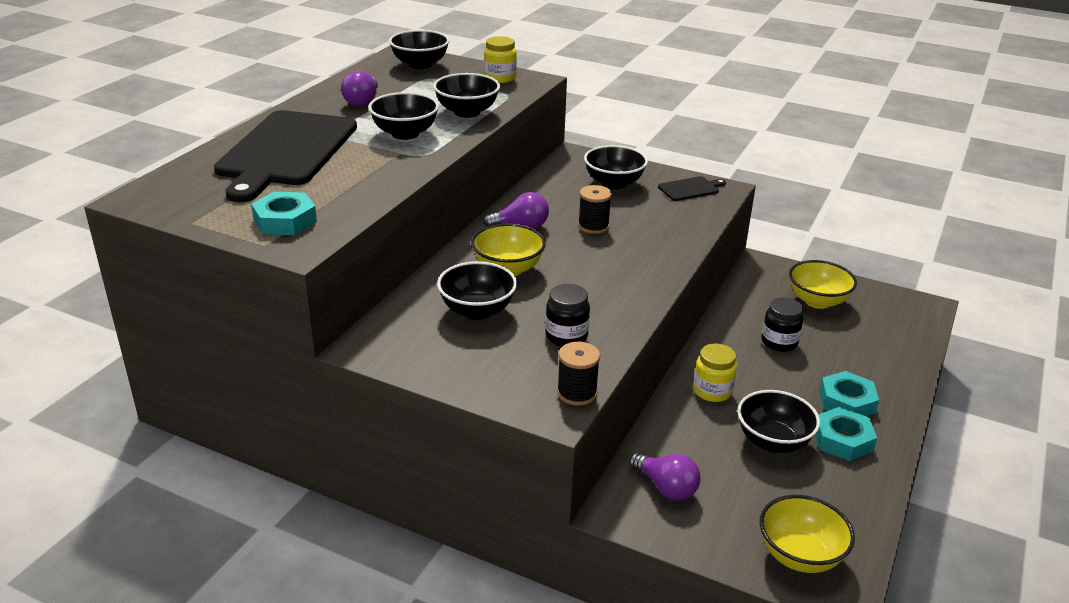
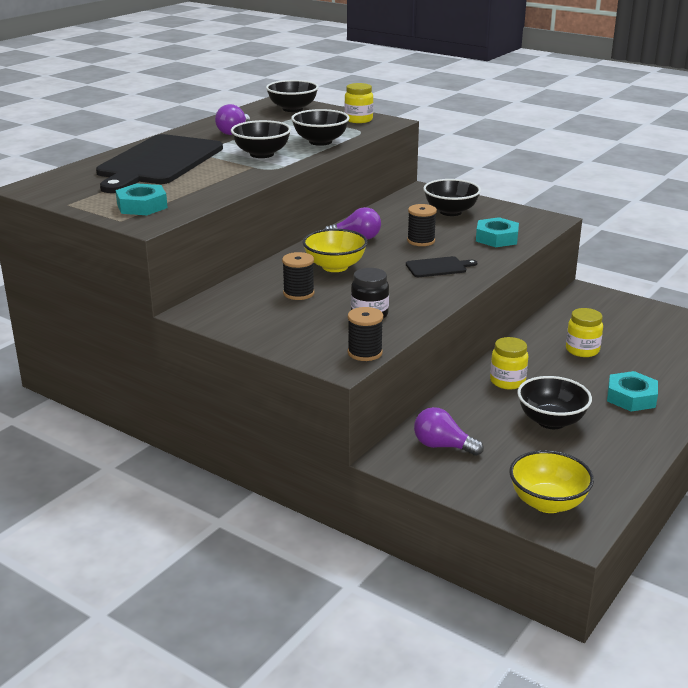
camera: 10 degrees right, 5 degrees down
black bowl [437,261,517,320] -> black spool [282,252,315,300]
purple light bulb [629,452,700,500] -> purple light bulb turned 150 degrees clockwise [414,407,484,456]
black cutting board [658,176,726,201] -> black cutting board moved to [406,256,477,277]
black jar [761,297,804,352] -> yellow jar [566,308,603,357]
yellow bowl [789,260,857,309] -> none
turquoise nut [815,407,877,461] -> turquoise nut moved to [476,217,519,247]

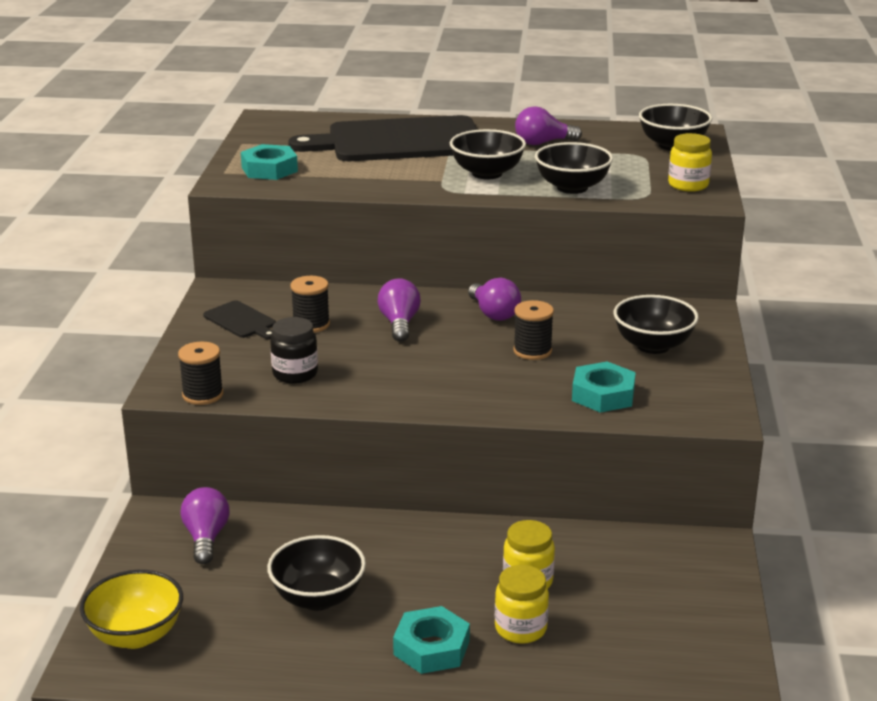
camera: 60 degrees right, 0 degrees up
yellow bowl [303,229,368,272] -> purple light bulb [378,278,421,342]
black cutting board [406,256,477,277] -> black cutting board moved to [203,300,276,340]
yellow jar [490,337,528,389] -> yellow jar moved to [495,565,549,644]

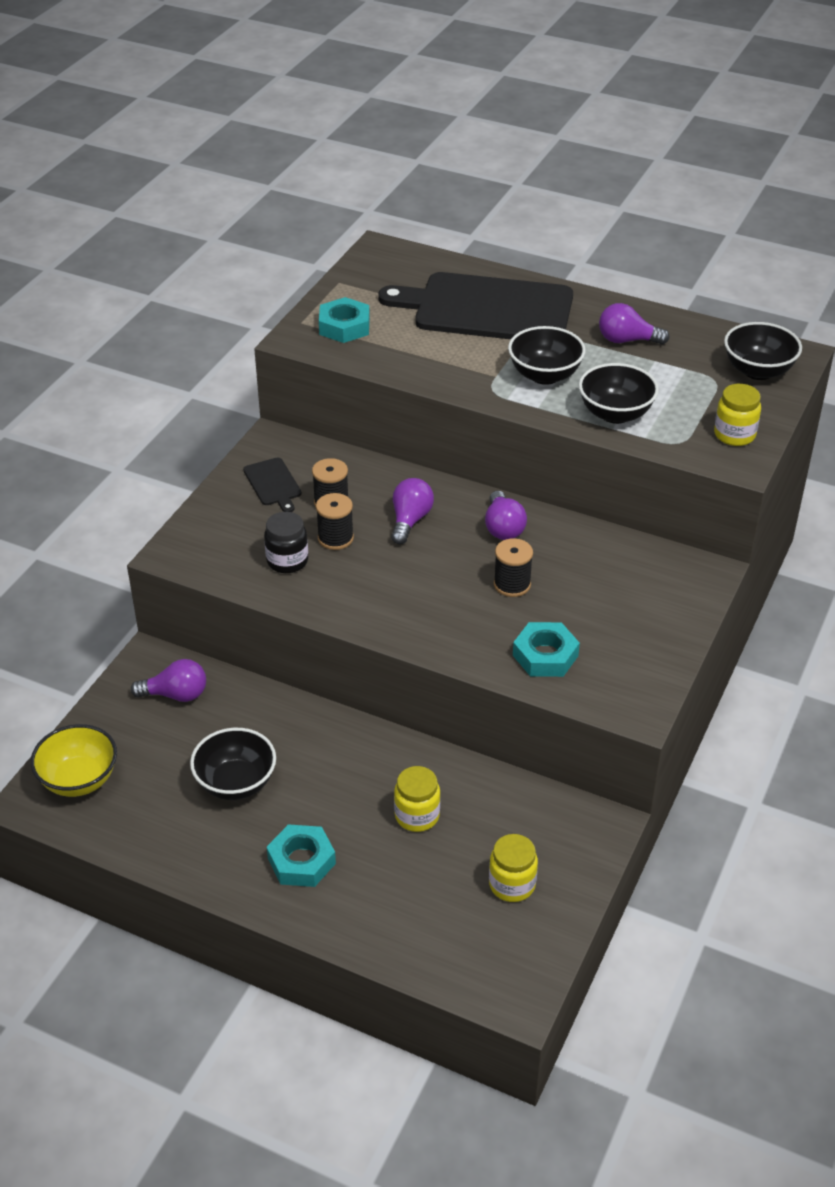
camera: 20 degrees right, 15 degrees up
black spool [178,342,223,405] -> black spool moved to [316,493,354,550]
purple light bulb [180,487,229,564] -> purple light bulb turned 75 degrees clockwise [131,659,206,702]
yellow jar [495,565,549,644] -> yellow jar moved to [489,834,538,902]
black bowl [614,295,699,354] -> none

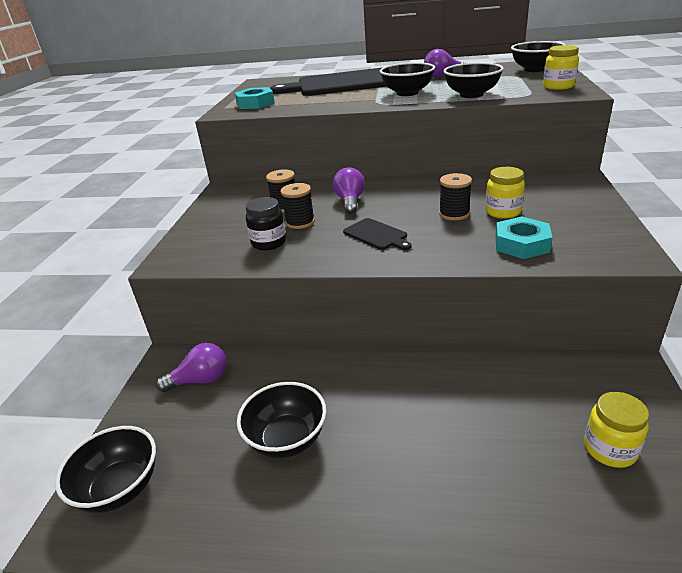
camera: 15 degrees left, 10 degrees down
yellow bowl [31,724,117,797] -> black bowl [55,426,156,513]
black cutting board [243,457,301,512] -> black cutting board moved to [343,218,412,250]
turquoise nut [267,824,336,887] -> none
yellow jar [394,766,440,832] -> yellow jar moved to [485,167,525,219]
purple light bulb [485,491,527,540] -> none

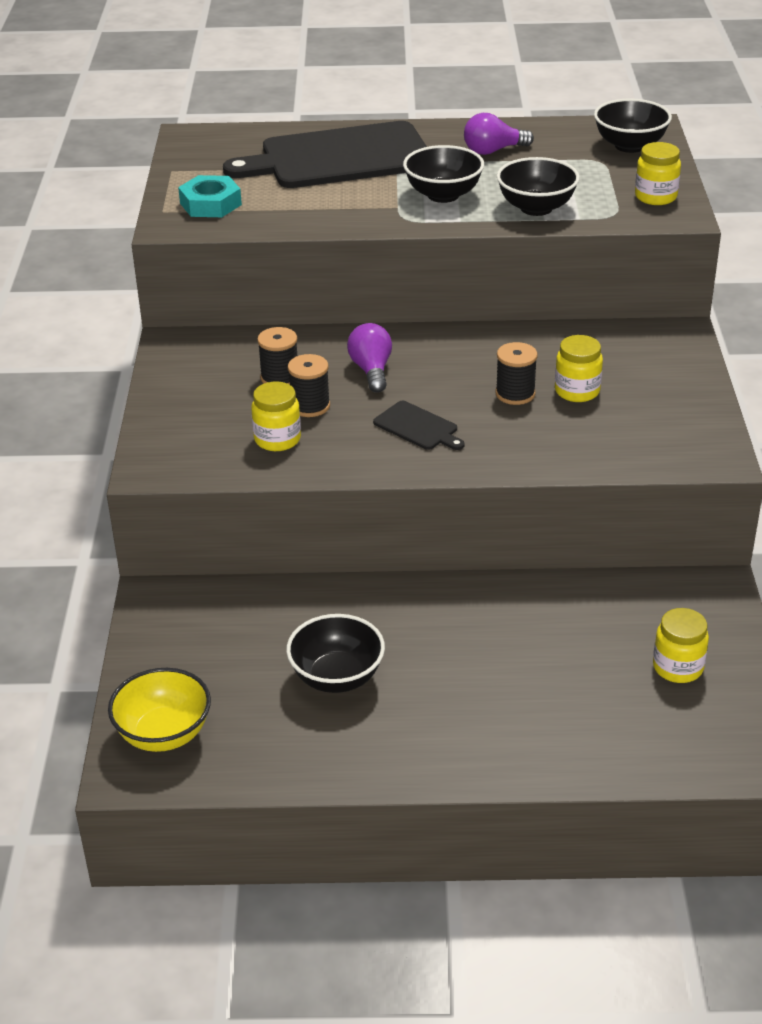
camera: 10 degrees left, 5 degrees up
black bowl [55,426,156,513] -> yellow bowl [108,668,211,752]
purple light bulb [156,343,227,392] -> none
black jar [246,197,286,250] -> yellow jar [251,382,301,451]
turquoise nut [495,216,553,259] -> none

